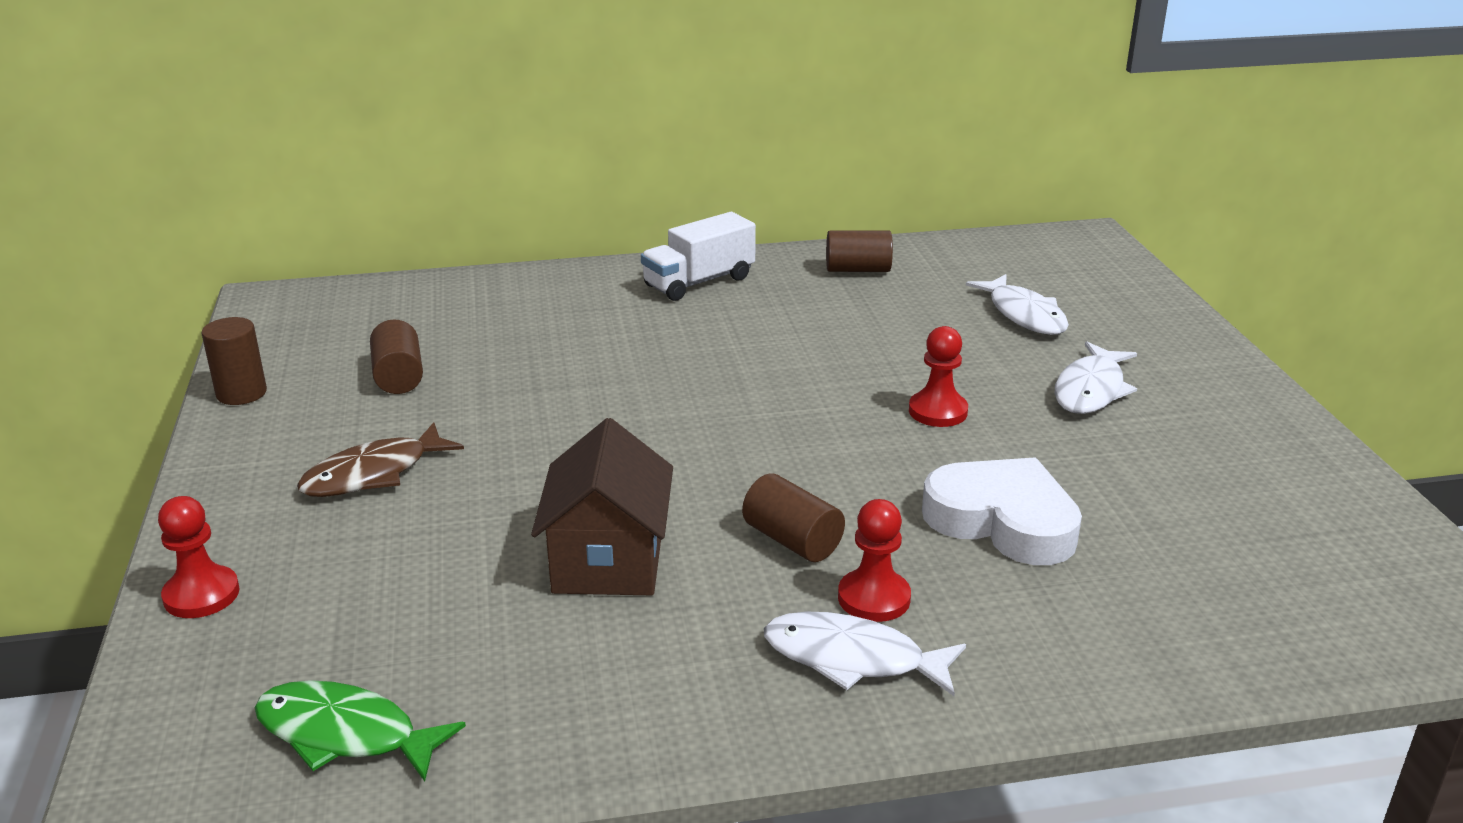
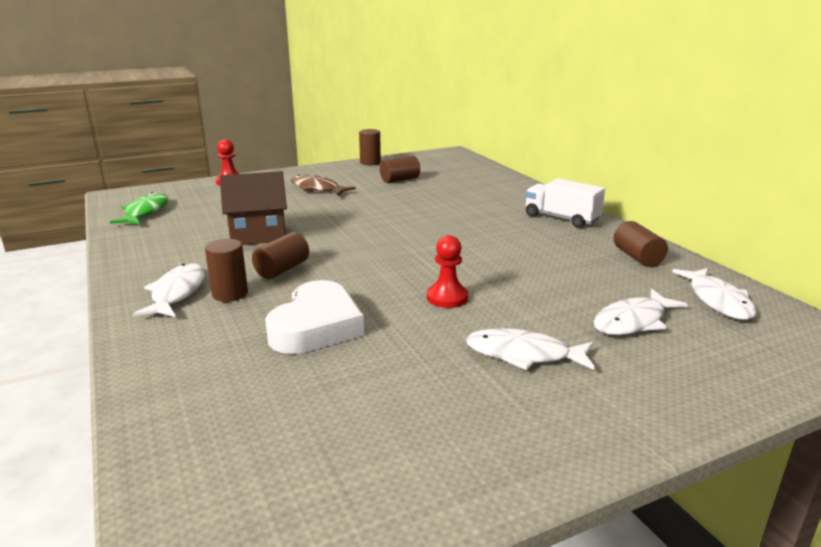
camera: 75 degrees right, 5 degrees down
red pawn [838,499,911,622] -> brown cylinder [205,239,248,302]
none -> white fish [672,268,757,320]

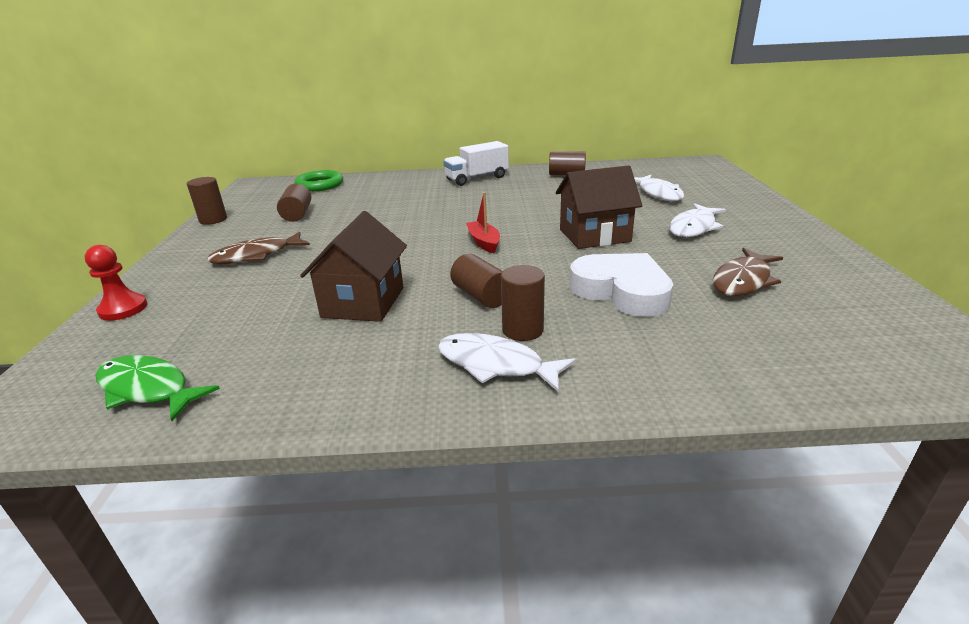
camera: 65 degrees left, 5 degrees up
red pawn [427,235,468,308] -> brown house [556,165,643,249]
white fish [672,268,757,320] -> none
none -> green ring [294,170,343,192]
none -> red boat [466,192,500,253]
none -> brown fish [713,248,783,296]

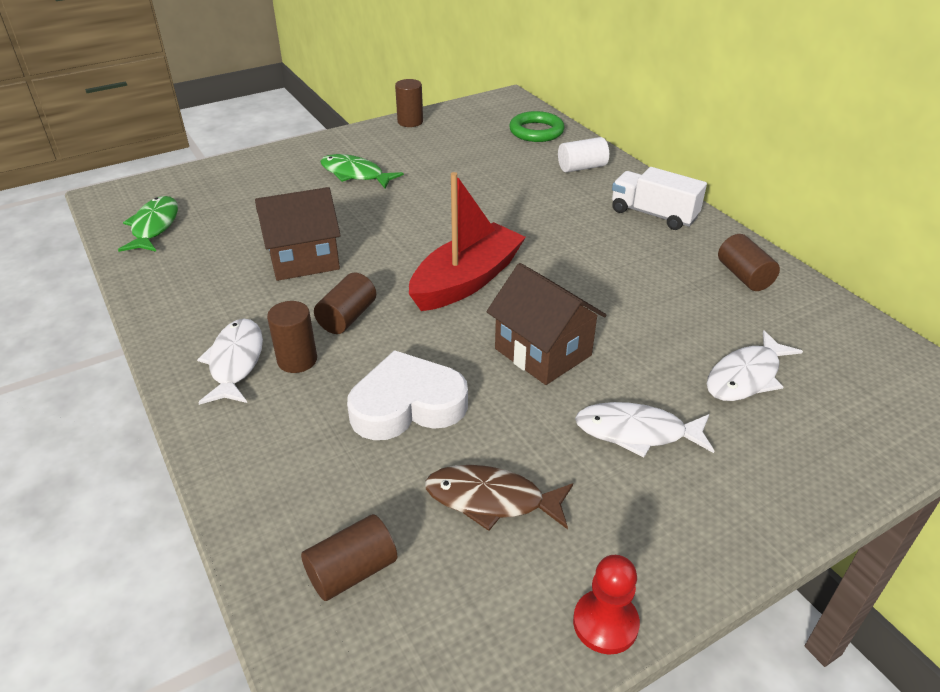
camera: 60 degrees right, 10 degrees up
red pawn [85,245,147,321] -> red pawn moved to [573,555,640,654]
brown fish [207,232,310,264] -> green fish [320,154,404,188]
brown cylinder [277,184,311,222] -> brown cylinder moved to [301,514,398,601]
red boat [466,192,500,253] -> red boat [409,172,526,311], size x2.03
white heart [570,253,673,317] -> white heart turned 120 degrees counterclockwise [347,350,468,440]
none -> white cylinder [558,137,609,172]

